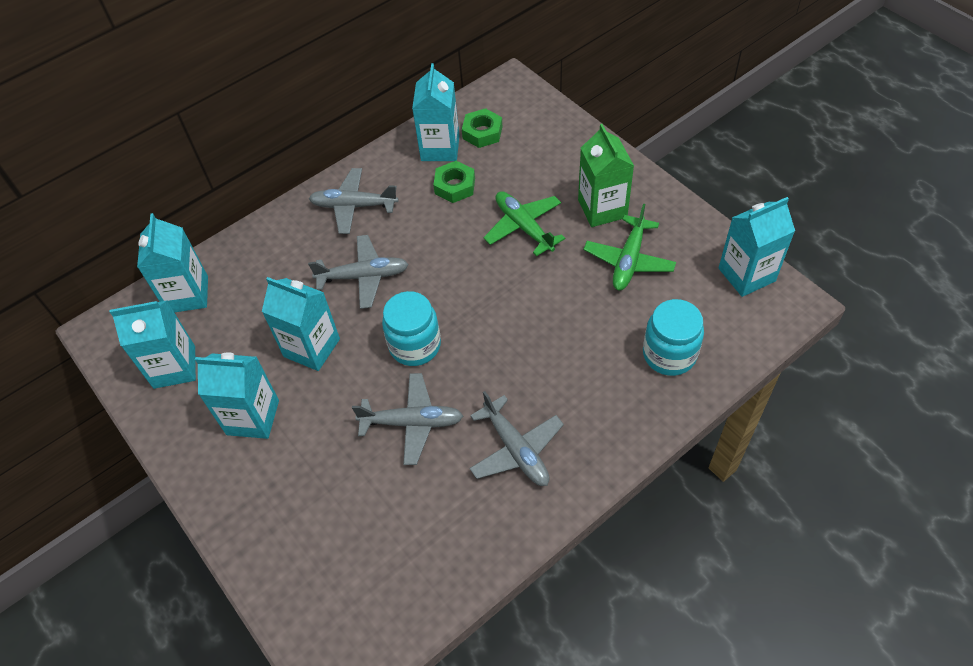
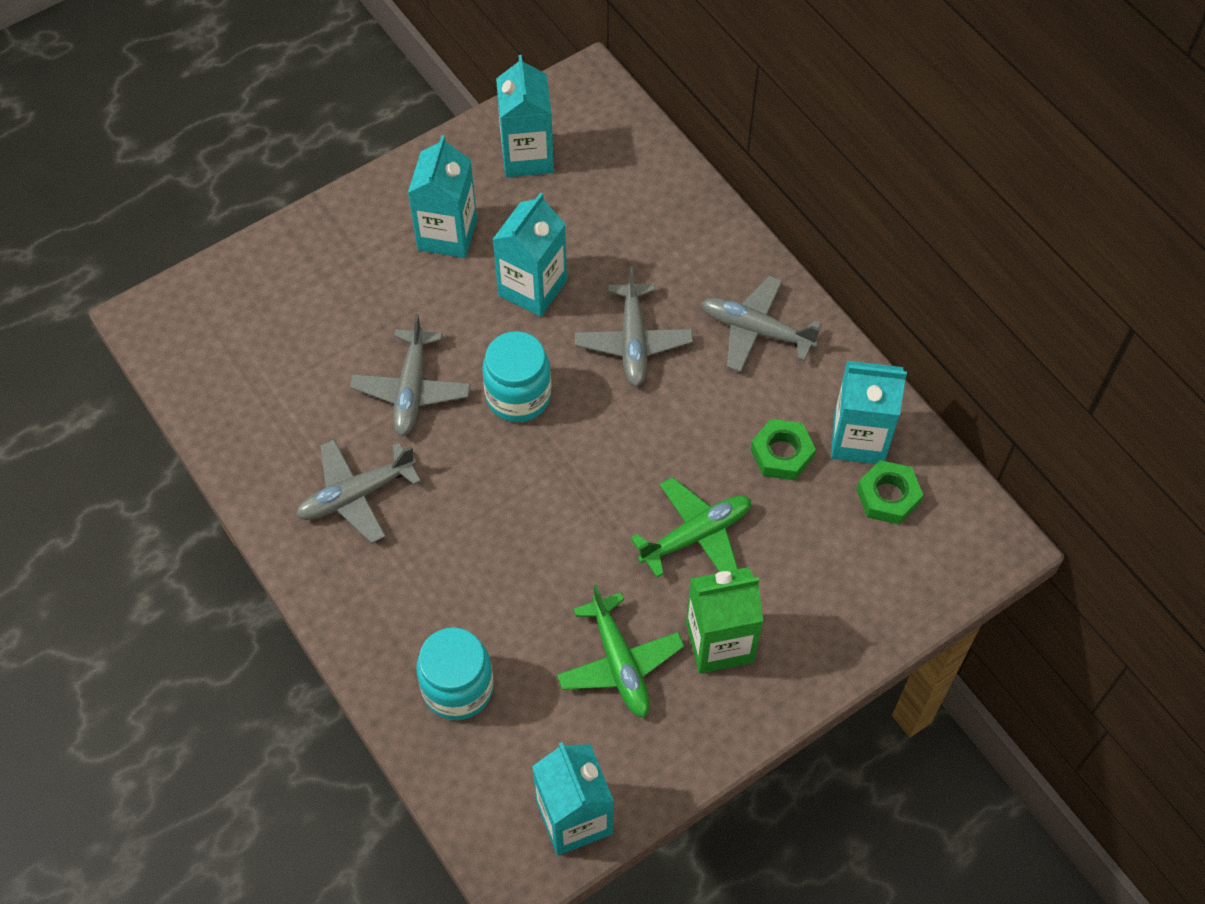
camera: 90 degrees right, 5 degrees up
turquoise carton [137,213,208,313] -> none
grey plane [309,168,398,234] -> grey plane turned 75 degrees counterclockwise [701,276,821,372]
green plane [584,204,676,290] -> green plane turned 135 degrees counterclockwise [557,585,684,718]

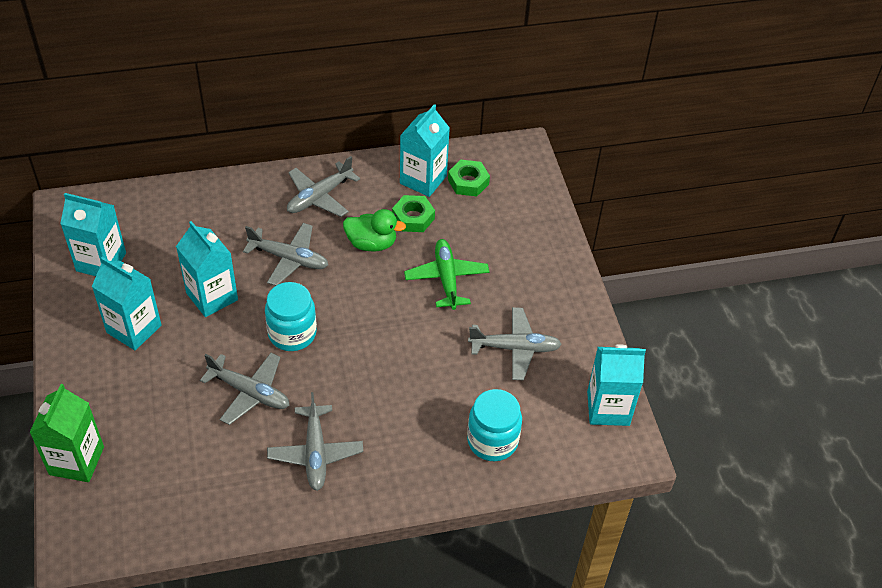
camera: 70 degrees left, 10 degrees down
green plane [557,585,684,718] -> grey plane [468,307,562,380]
green carton [686,567,763,674] -> green carton moved to [29,384,104,482]
none -> green duck [343,209,406,252]

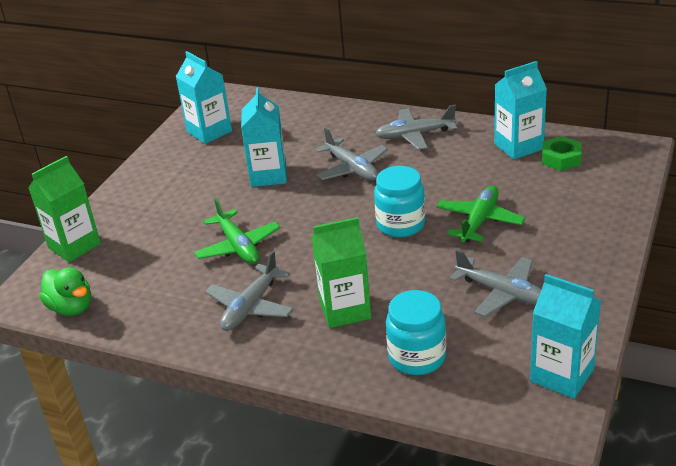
camera: 40 degrees right, 15 degrees down
turquoise carton [92,257,161,350] -> none
grey plane [200,353,289,425] -> green plane [194,198,280,264]
turquoise jar [265,282,317,351] -> turquoise jar moved to [374,166,425,238]
green duck [343,209,406,252] -> green duck moved to [39,267,91,316]
green nut [392,195,435,232] -> none
none -> green carton [312,217,371,328]

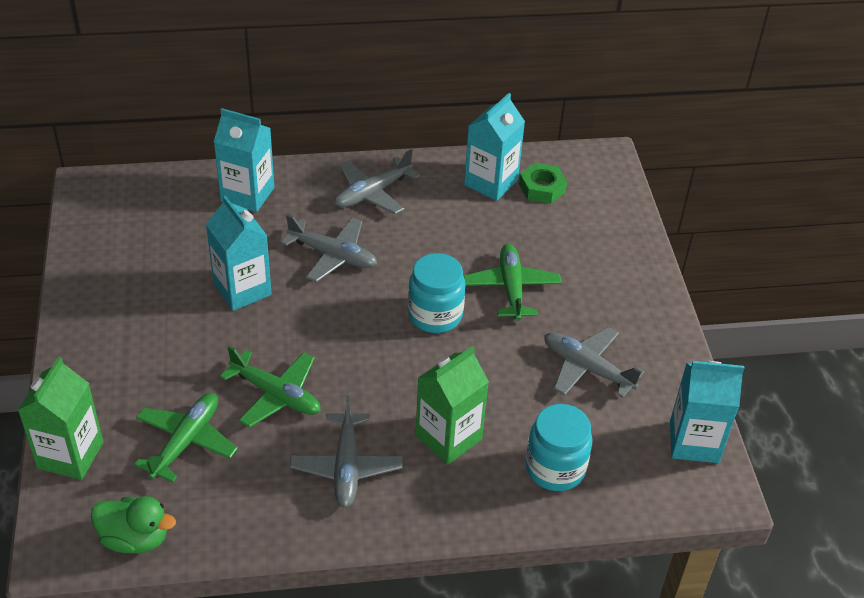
camera: 35 degrees left, 10 degrees up
turquoise carton [176,51,232,144] -> turquoise carton moved to [214,108,274,212]
grey plane [450,250,541,317] -> grey plane turned 150 degrees counterclockwise [544,327,645,398]
none -> green plane [134,393,238,482]

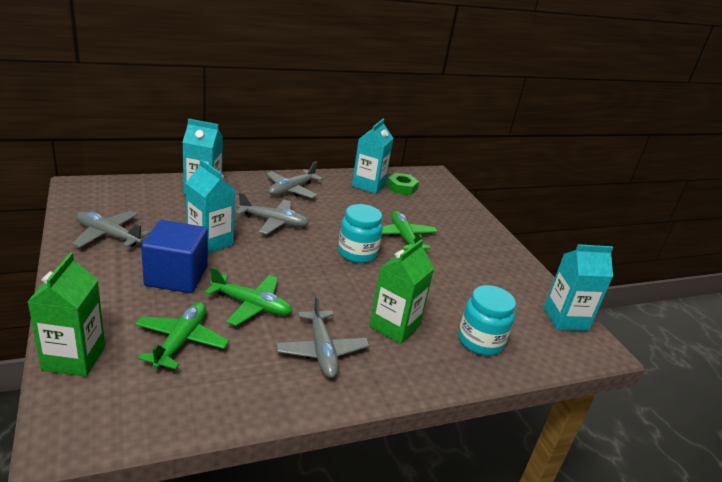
camera: 15 degrees left, 15 degrees down
green duck [91,496,176,553] -> none
grey plane [544,327,645,398] -> grey plane moved to [72,211,150,247]
none -> blue cube [141,220,208,293]

